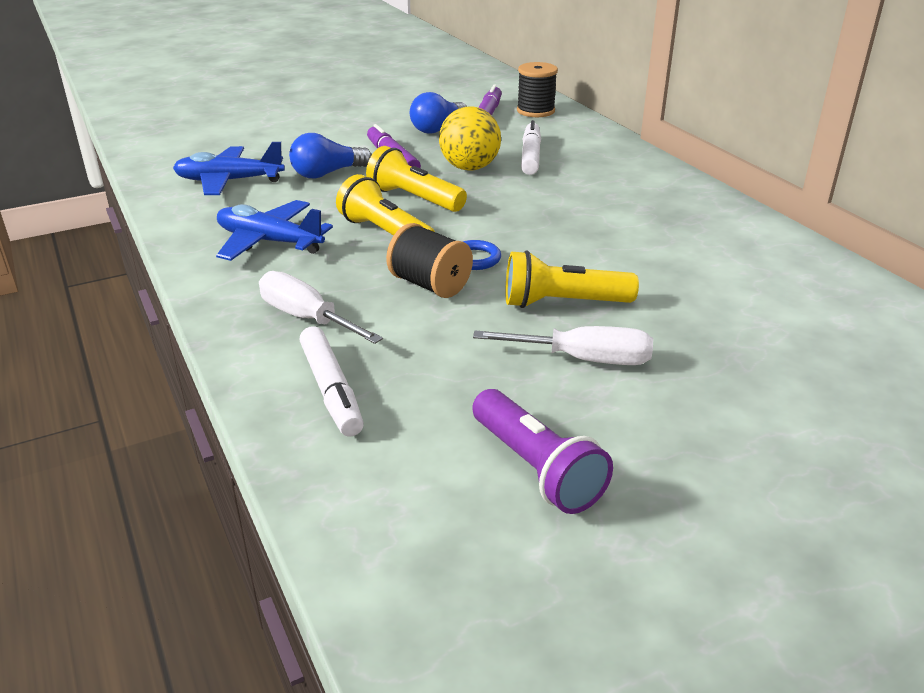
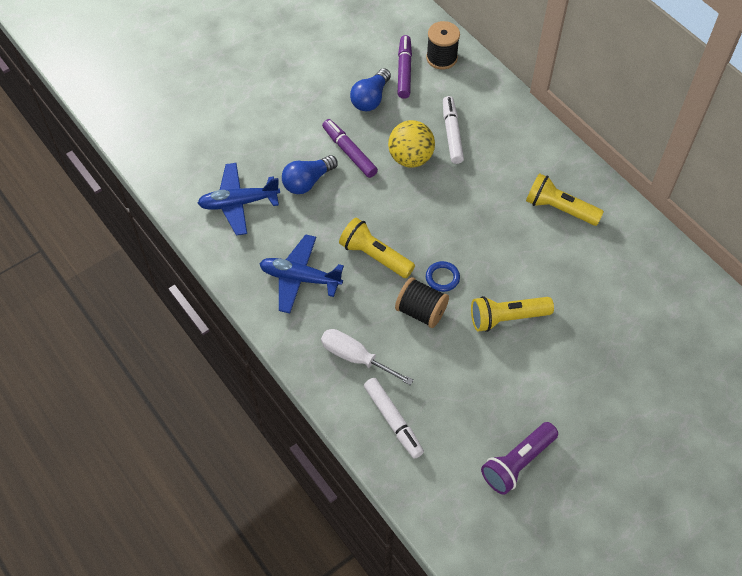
camera: 10 degrees left, 25 degrees up
yellow flashlight [366,146,467,212] -> yellow flashlight moved to [526,173,604,226]
purple flashlight [472,389,613,514] -> purple flashlight turned 90 degrees clockwise [481,422,558,495]
white screwdriver [473,326,653,365] -> none

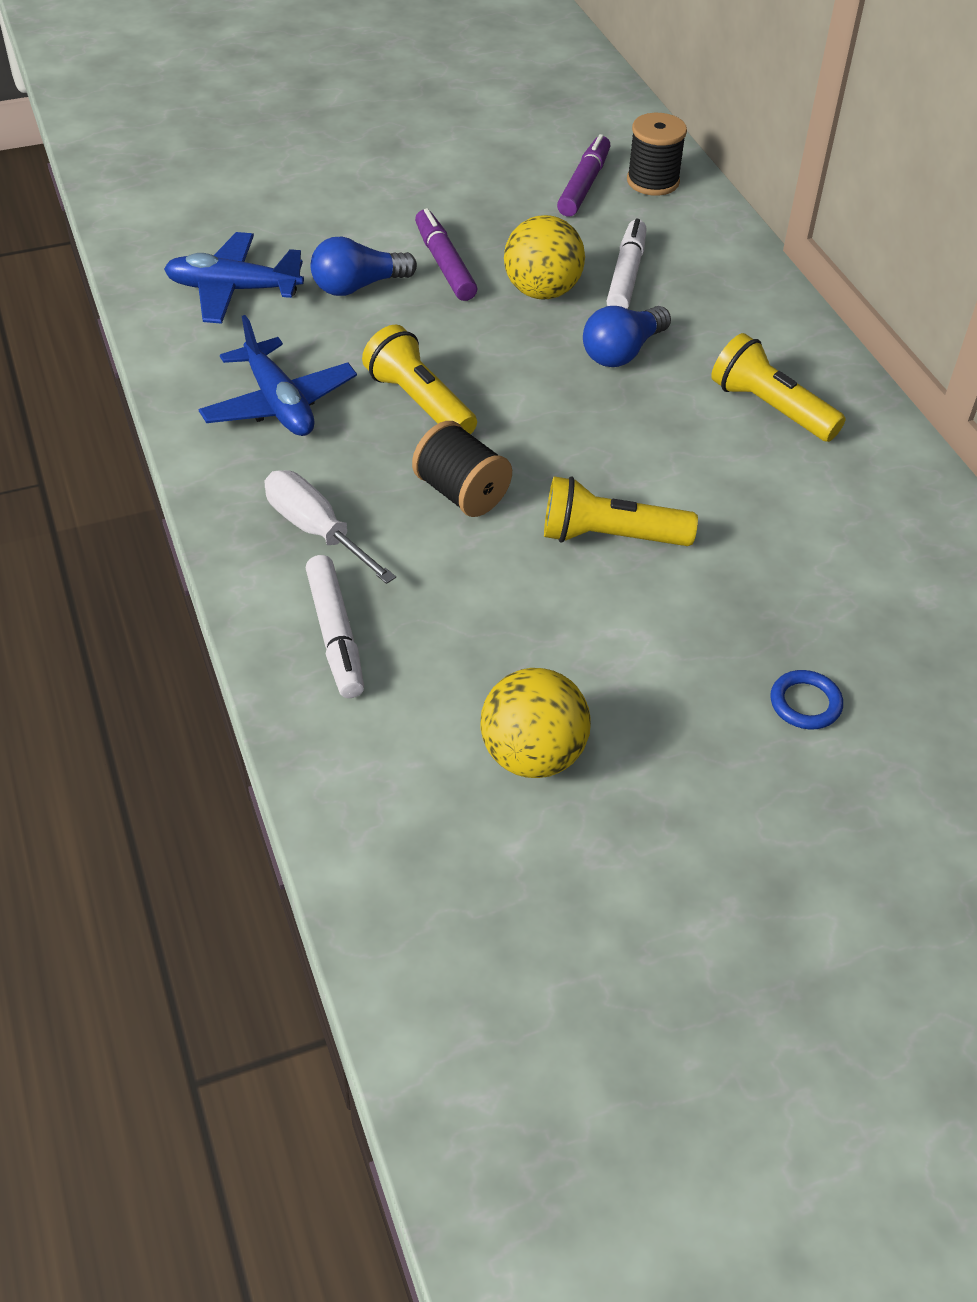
camera: 15 degrees right, 10 degrees down
blue plane [259,234,344,313] -> blue plane turned 150 degrees counterclockwise [199,315,357,436]
blue light bulb [350,68,391,111] -> blue light bulb moved to [583,306,671,367]
blue ring [426,261,460,292] -> blue ring moved to [771,670,843,729]
purple flashlight [481,422,558,495] -> yellow ball [480,668,591,778]

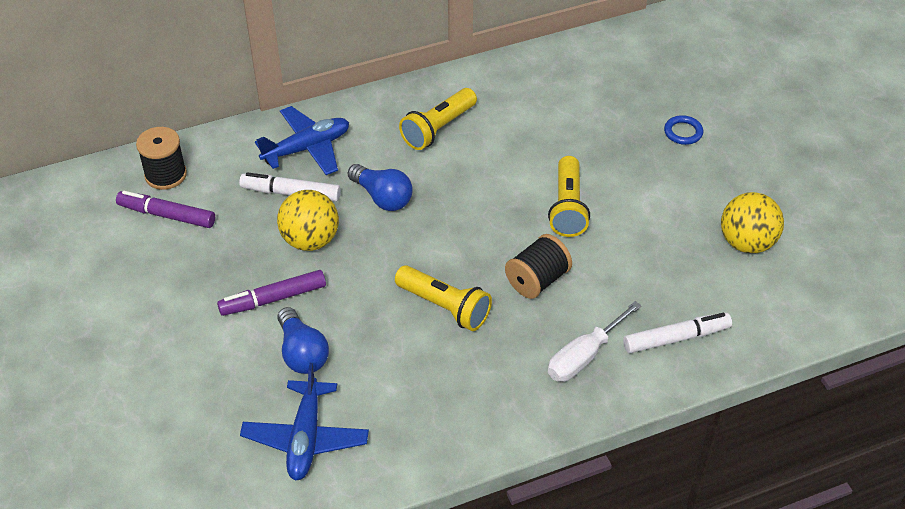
camera: 90 degrees left, 0 degrees up
blue plane [199,315,357,436] -> blue plane moved to [255,106,349,175]
yellow flashlight [362,325,477,434] -> yellow flashlight turned 105 degrees counterclockwise [395,265,492,331]

